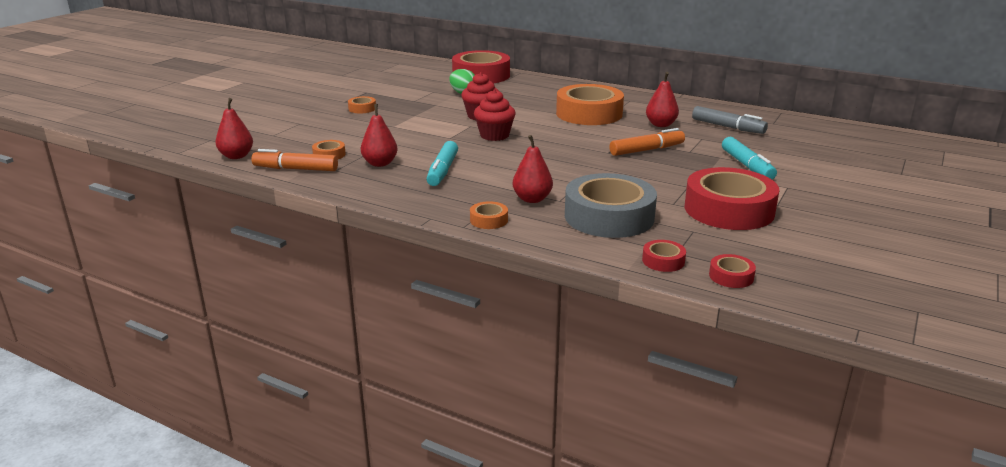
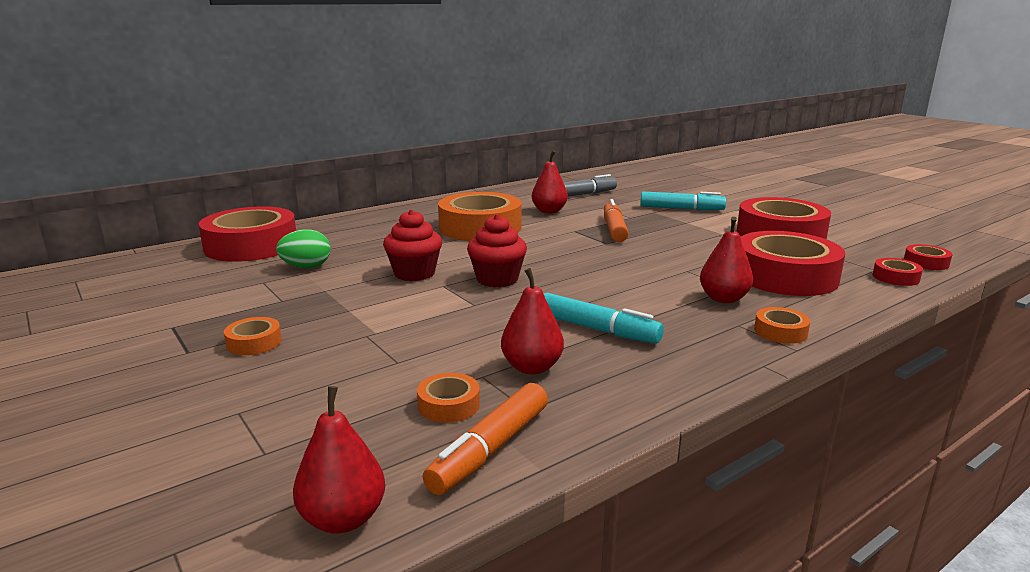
camera: 65 degrees left, 5 degrees down
grey tape [565,173,657,238] -> red tape [740,231,845,296]

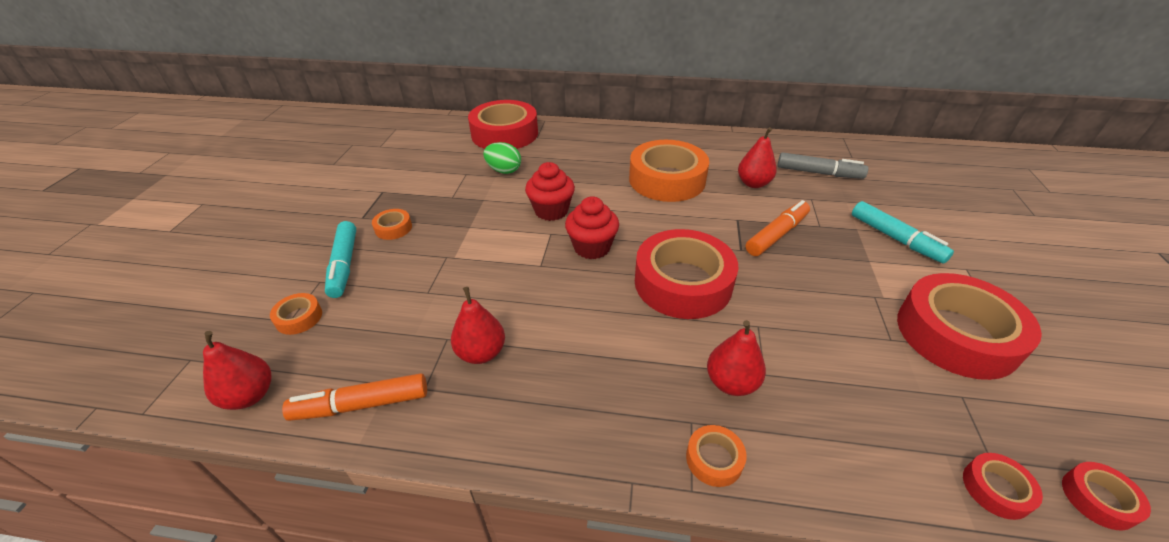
camera: 45 degrees right, 20 degrees up
orange tape [417,373,480,423] -> orange tape moved to [270,293,322,335]
turquoise marker [544,293,664,344] -> turquoise marker moved to [325,221,356,298]
red tape [740,231,845,296] -> red tape moved to [635,229,739,319]

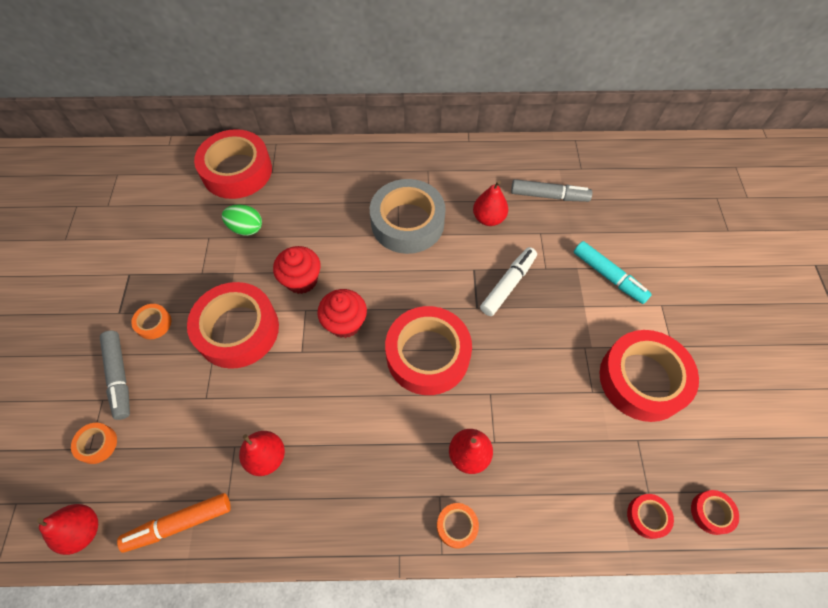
camera: 10 degrees left, 20 degrees up
turquoise marker [325,221,356,298] -> grey marker [100,331,130,420]
orange tape [629,140,709,202] -> grey tape [370,179,446,254]
orange marker [746,200,810,256] -> white marker [480,247,537,316]
none -> red tape [187,282,279,369]

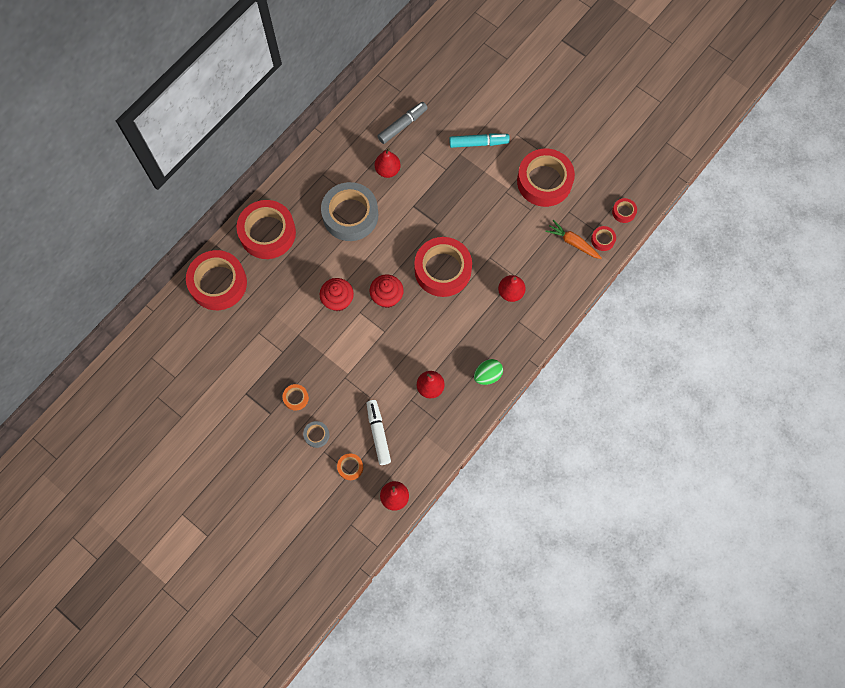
camera: 50 degrees left, 10 degrees up
grey marker [100,331,130,420] -> grey tape [303,421,329,448]
orange marker [117,493,231,553] -> none
red tape [187,282,279,369] -> red tape moved to [237,200,296,259]
green egg [222,204,262,236] -> green egg moved to [474,359,503,385]
orange tape [437,503,479,548] -> none
white marker [480,247,537,316] -> white marker moved to [366,400,391,465]
none -> orange carrot [545,220,602,259]

